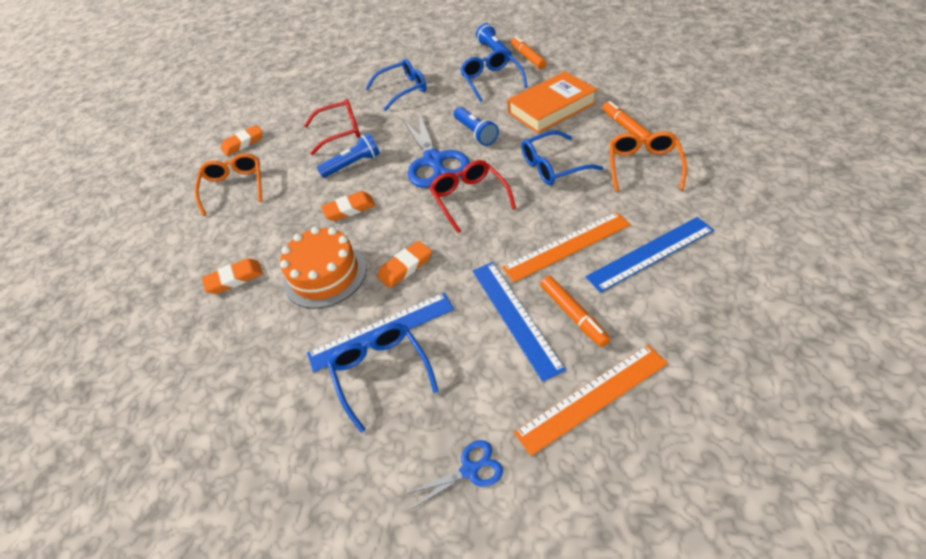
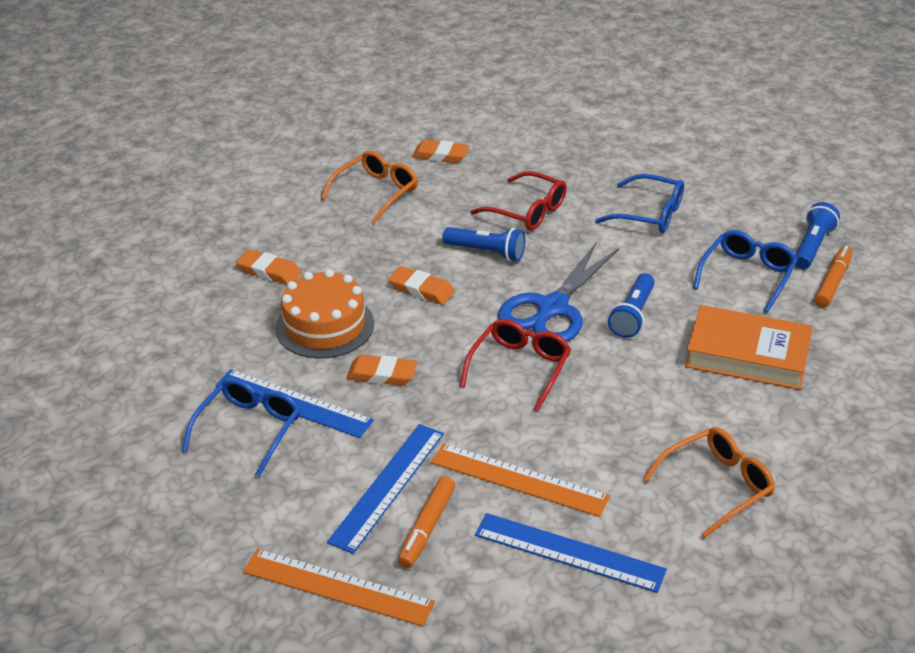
camera: 45 degrees right, 10 degrees down
blue scissors [407,440,503,509] -> none
blue glasses [521,131,604,185] -> none
orange marker [602,101,652,144] -> none

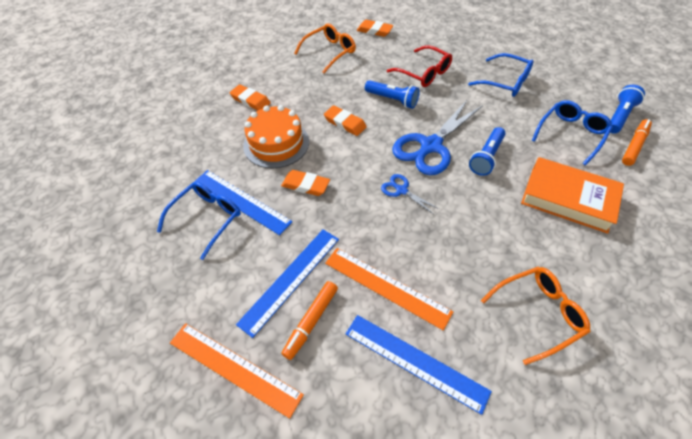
camera: 10 degrees right, 15 degrees up
red glasses [460,319,571,411] -> blue scissors [381,174,439,214]

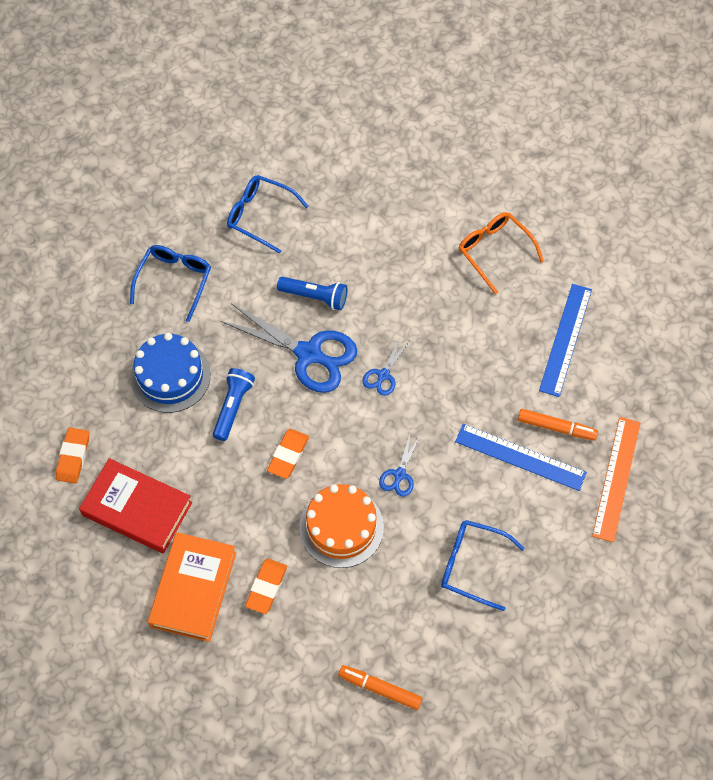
camera: 105 degrees left, 10 degrees up
blue ruler [194,170,292,235] -> none
orange eraser [281,170,330,196] -> blue scissors [379,435,420,497]
orange glasses [294,24,356,73] -> red book [79,458,192,553]
orange ruler [325,248,453,330] -> none
red glasses [387,45,452,87] -> blue cake [130,333,211,413]
orange book [521,157,624,234] -> orange book moved to [148,532,236,642]
blue flashlight [610,85,645,134] -> none
orange marker [622,119,652,166] -> orange marker moved to [338,665,422,710]

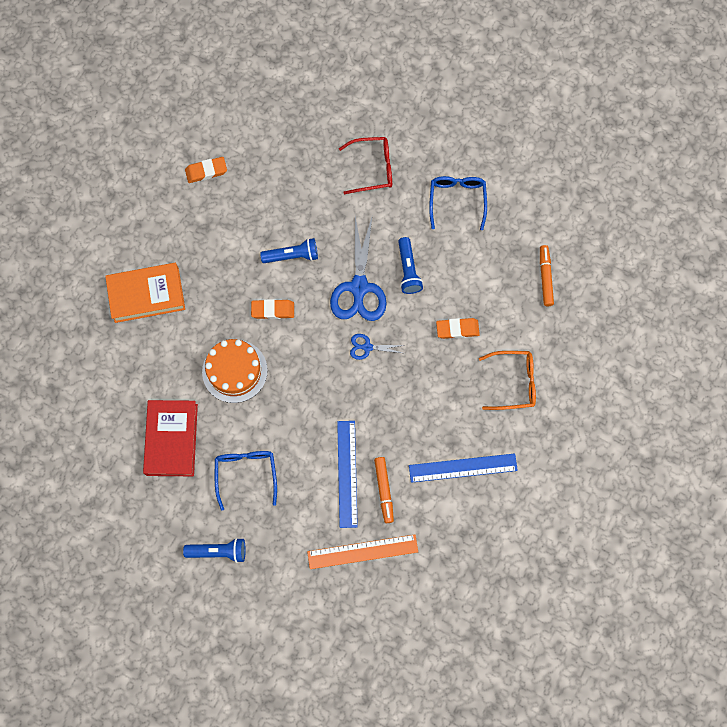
camera: 65 degrees right, 10 degrees up
red book [79,458,192,553] -> red book moved to [143,400,198,476]
blue glasses [130,245,211,322] -> red glasses [339,137,392,194]
blue cake [130,333,211,413] -> none
orange eraser [245,559,287,614] -> orange eraser moved to [436,318,480,339]
orange marker [338,665,422,710] -> orange marker moved to [540,245,554,306]
blue scissors [379,435,420,497] -> none
orange glasses [459,212,544,294] -> orange glasses turned 60 degrees clockwise [479,351,536,410]
none -> blue flashlight [183,538,246,563]

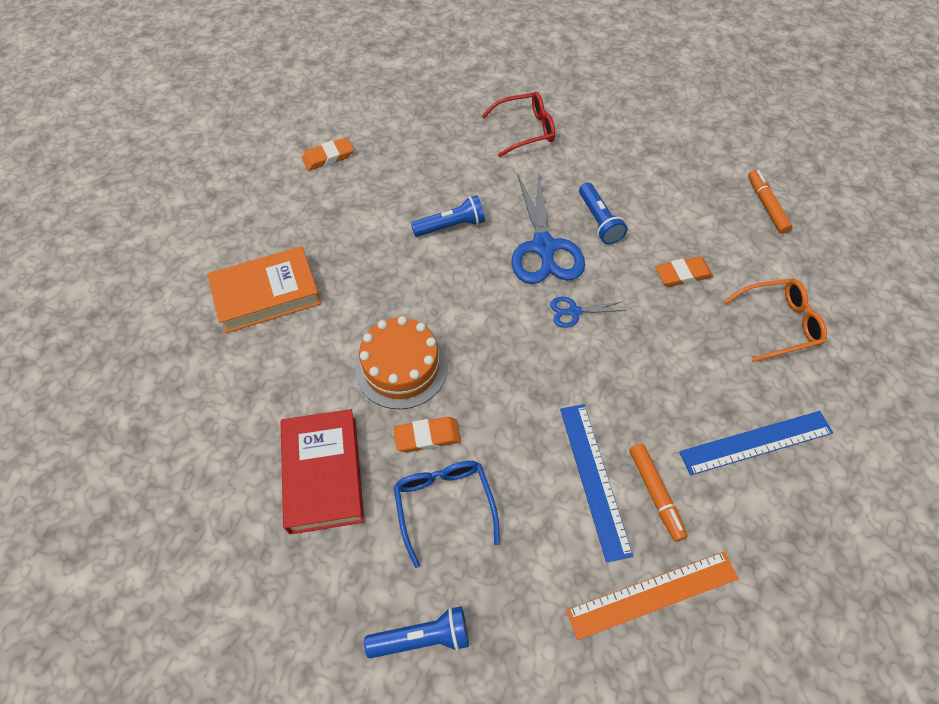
camera: 10 degrees left, 15 degrees down
orange eraser [251,299,294,319] -> orange eraser moved to [393,417,461,453]
blue glasses [429,176,487,230] -> none

